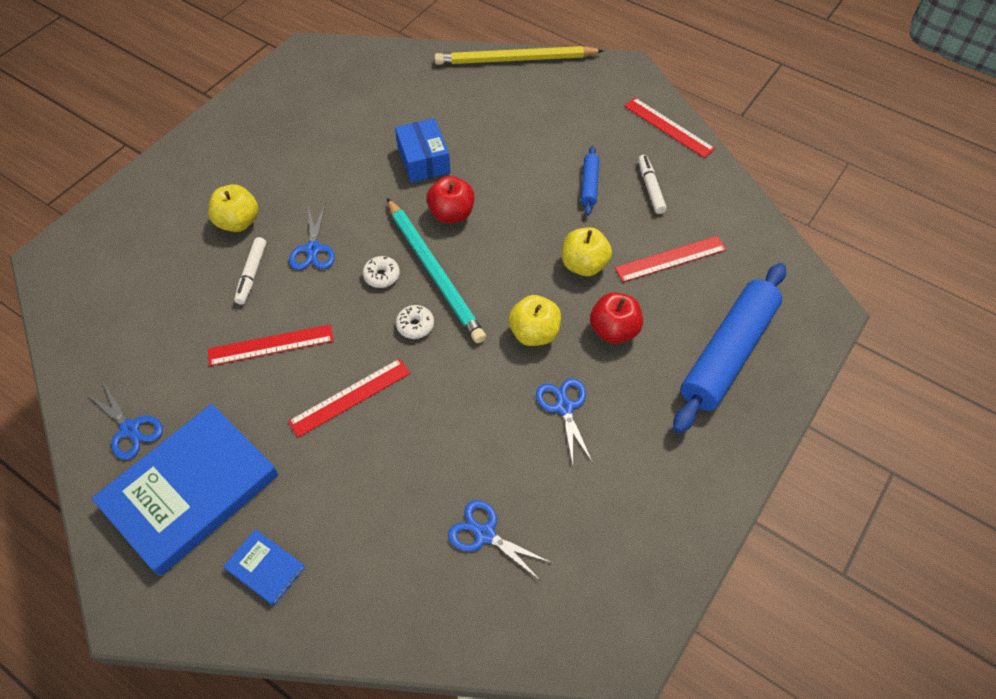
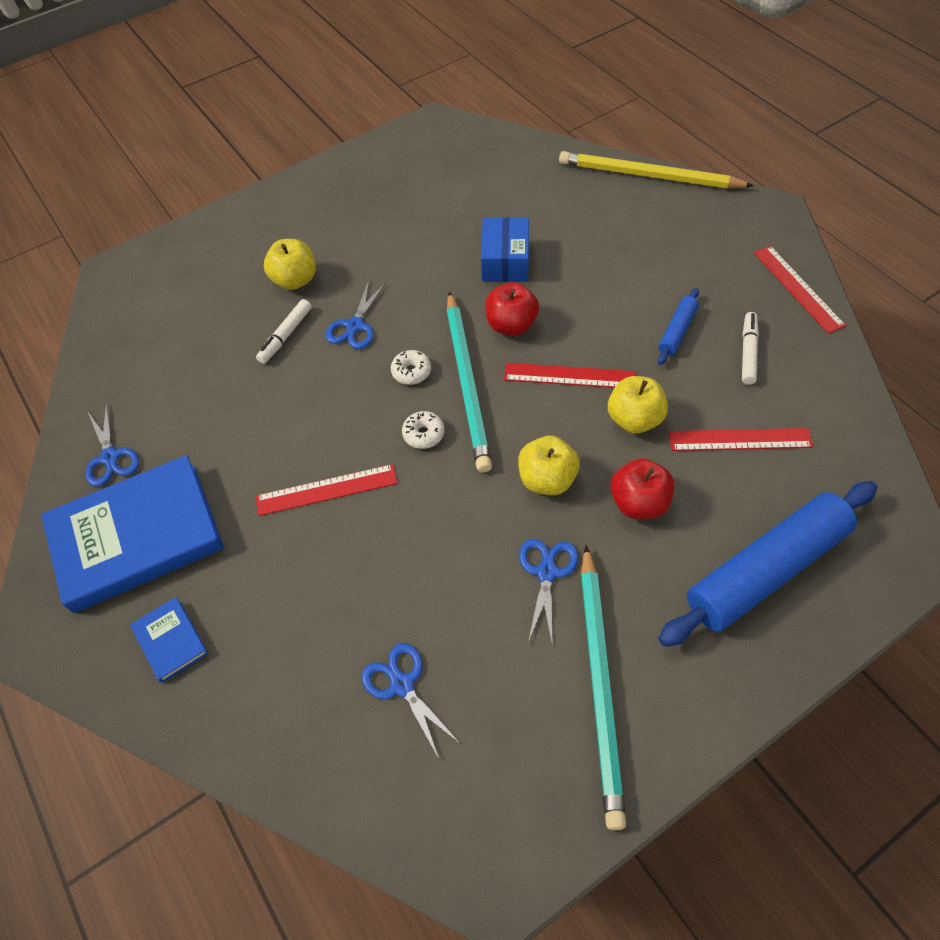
camera: 25 degrees right, 0 degrees up
red ruler [208,324,334,366] -> red ruler moved to [504,363,636,388]
none -> turquoise pencil [581,545,626,830]

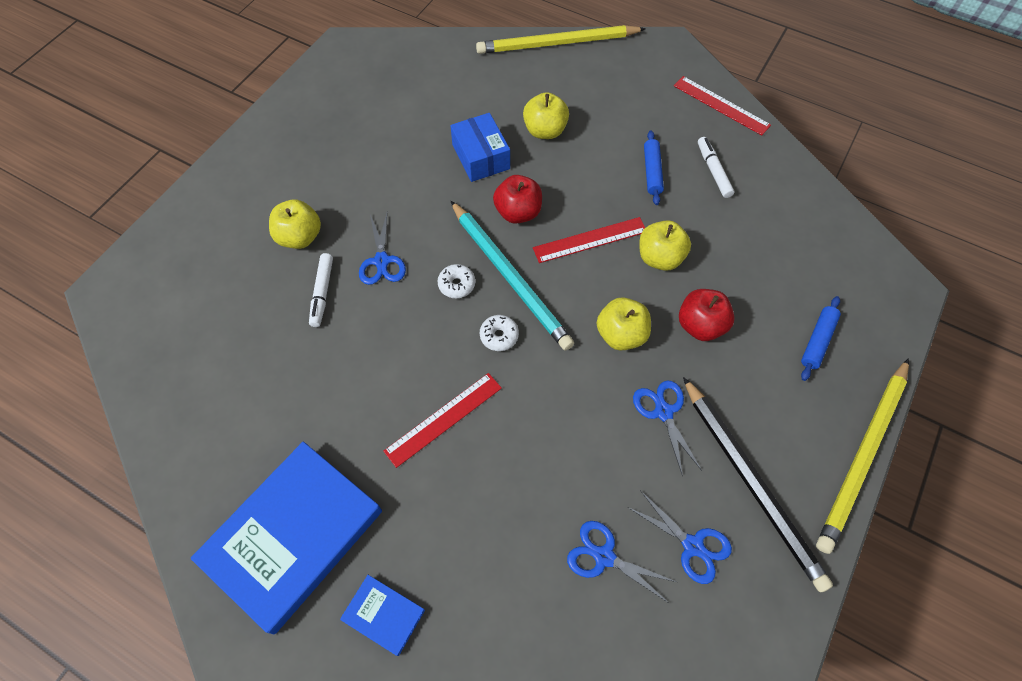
camera: 30 degrees left, 5 degrees up
blue scissors [85,402,140,487] -> blue scissors moved to [628,490,732,584]
turquoise pencil [581,545,626,830] -> black pencil [683,377,833,592]
blue rolling pin [658,481,877,647] -> blue rolling pin [801,296,841,381], size x0.45
red ruler [669,428,813,451] -> none
none -> yellow apple [523,92,569,139]
none -> yellow pencil [816,358,909,554]

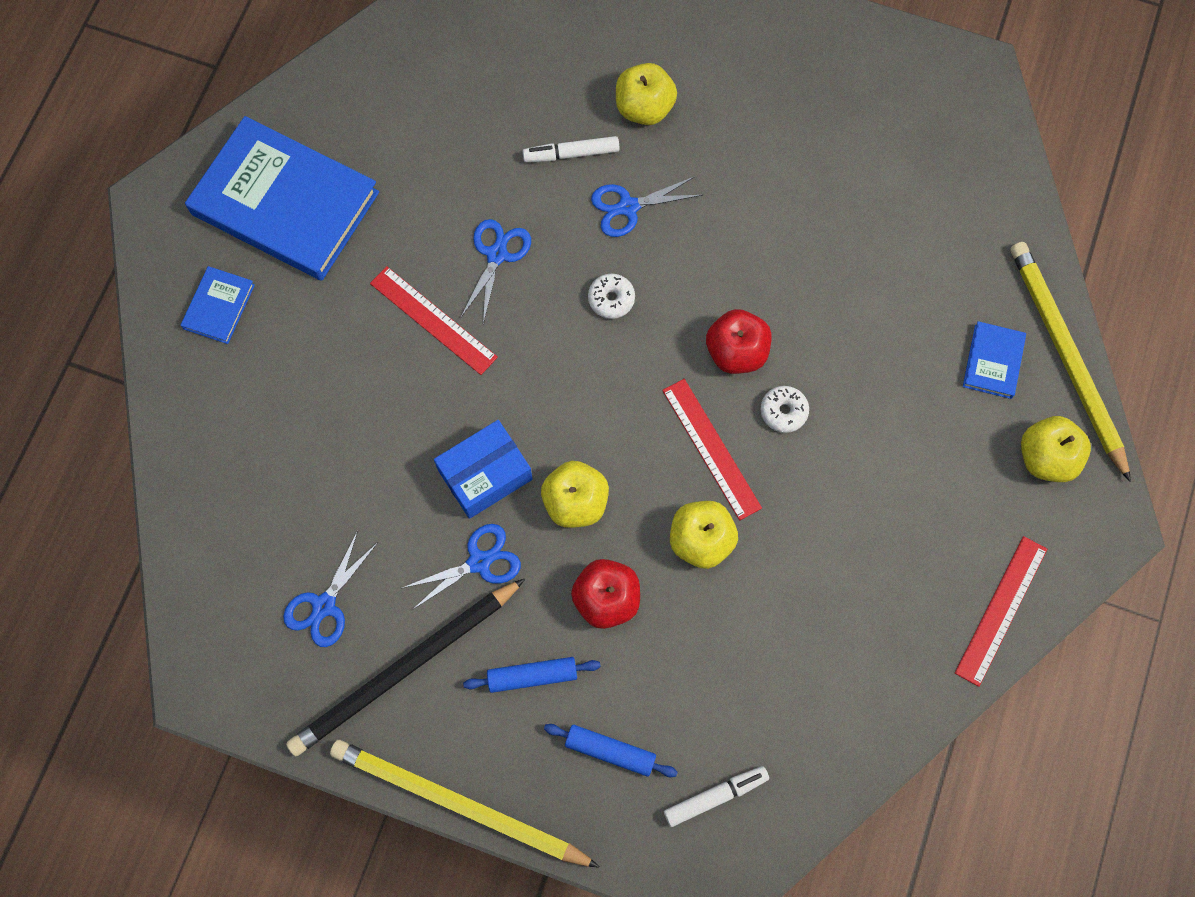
camera: 80 degrees right, 10 degrees up
blue box [450,113,510,182] -> blue box moved to [434,420,533,519]
turquoise pencil [451,201,574,350] -> none
white donut [480,315,519,351] -> white donut moved to [761,386,809,433]
yellow apple [523,92,569,139] -> yellow apple moved to [1021,416,1091,482]
blue scissors [567,521,676,603] -> blue scissors moved to [461,219,531,324]
blue rolling pin [644,131,664,205] -> blue rolling pin moved to [463,657,601,693]
white marker [698,137,735,198] -> white marker moved to [664,766,769,827]
none -> blue book [963,321,1026,399]

